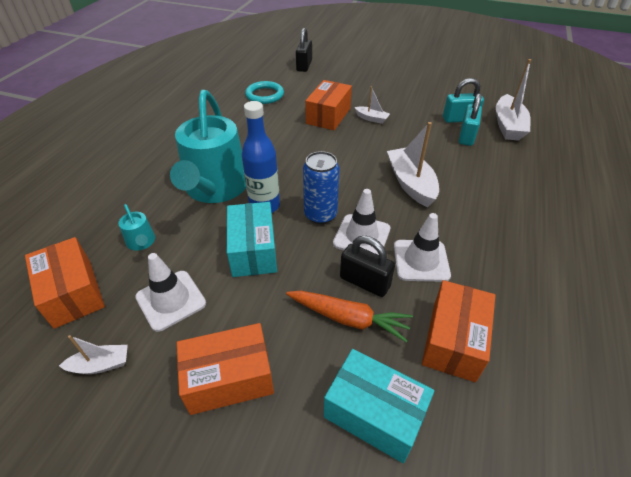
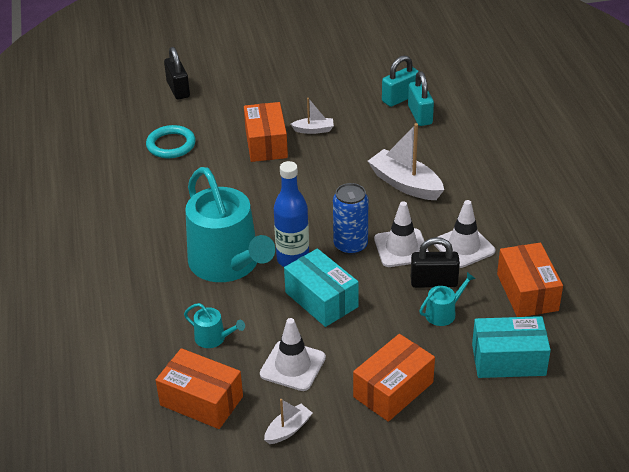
camera: 30 degrees left, 5 degrees down
orange carrot [286,291,413,343] -> turquoise watering can [419,272,476,326]
white boat [496,59,531,141] -> none

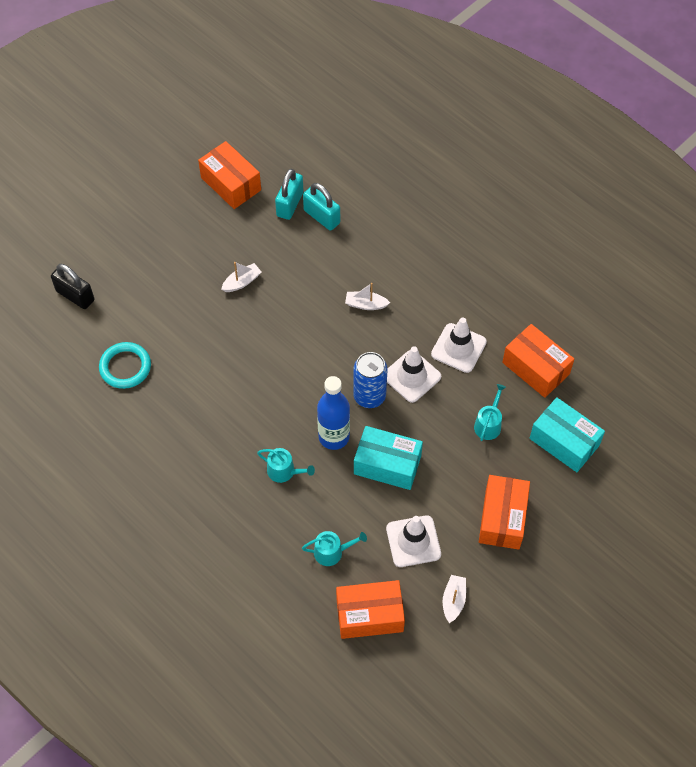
camera: 35 degrees left, 20 degrees up
turquoise watering can [185,167,275,282] -> turquoise watering can [257,448,315,483], size x0.40
orange box [244,102,288,162] -> orange box moved to [198,141,261,209]
white boat [368,123,444,200] -> white boat [345,283,390,310], size x0.53
black padlock [411,237,460,288] -> none
turquoise box [472,316,551,378] -> turquoise box turned 75 degrees clockwise [530,397,605,472]

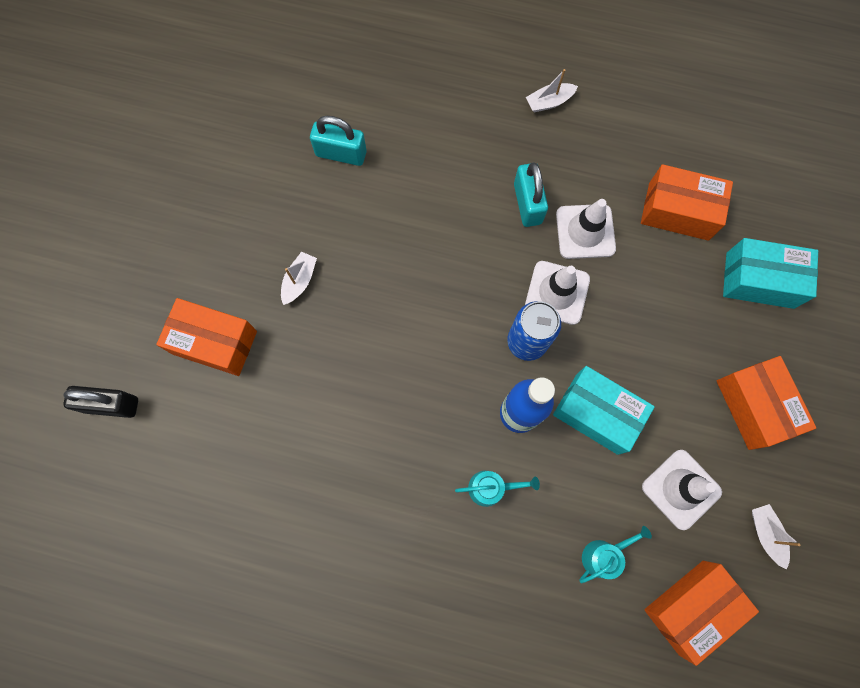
camera: 30 degrees left, 15 degrees up
turquoise ring [99,342,151,389] -> none
orange box [198,141,261,209] -> orange box moved to [156,298,257,376]
turquoise padlock [275,169,303,220] -> turquoise padlock moved to [514,162,548,227]
white boat [345,283,390,310] -> white boat moved to [526,69,578,113]
turquoise box [354,426,423,490] -> turquoise box turned 45 degrees clockwise [553,366,655,455]
turquoise watering can [474,384,506,441] -> none

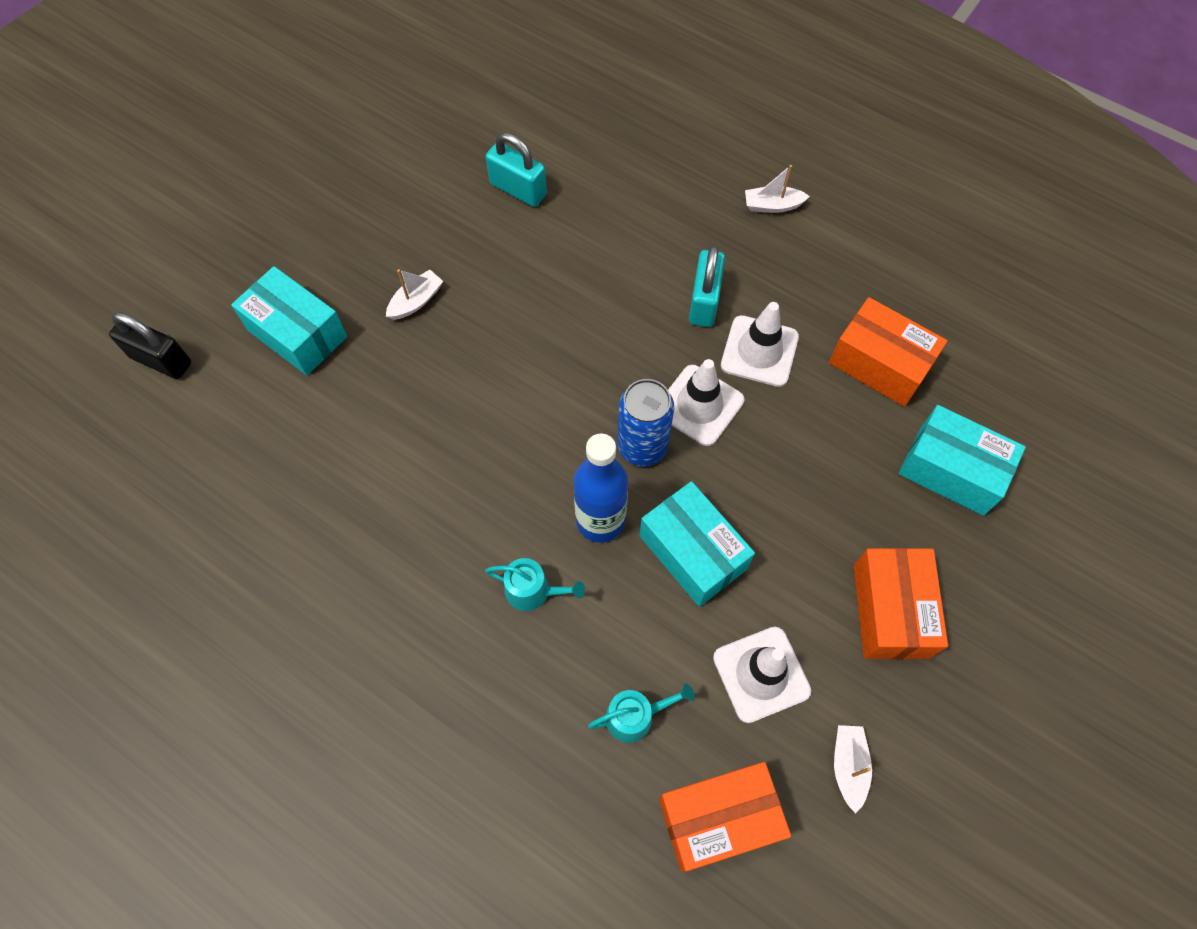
camera: 20 degrees right, 10 degrees down
orange box [156,298,257,376] -> turquoise box [231,266,347,376]

